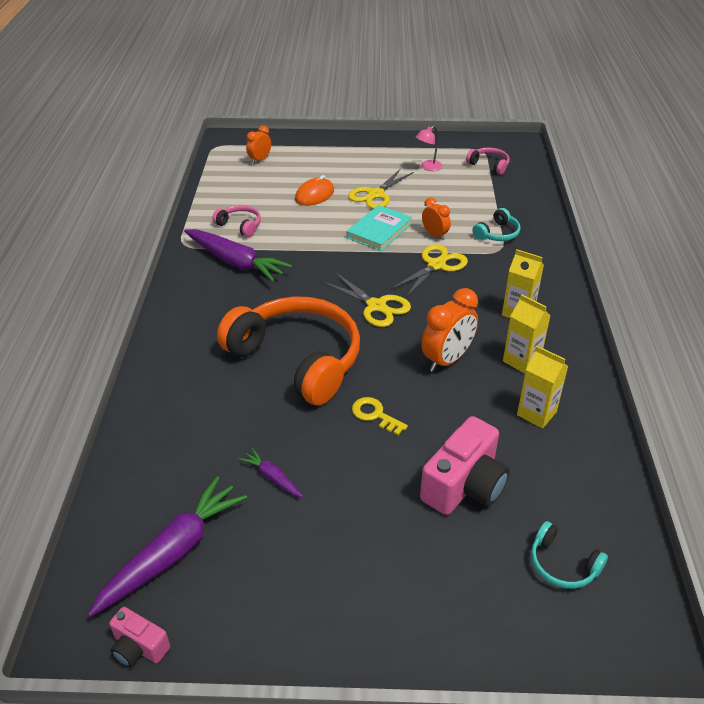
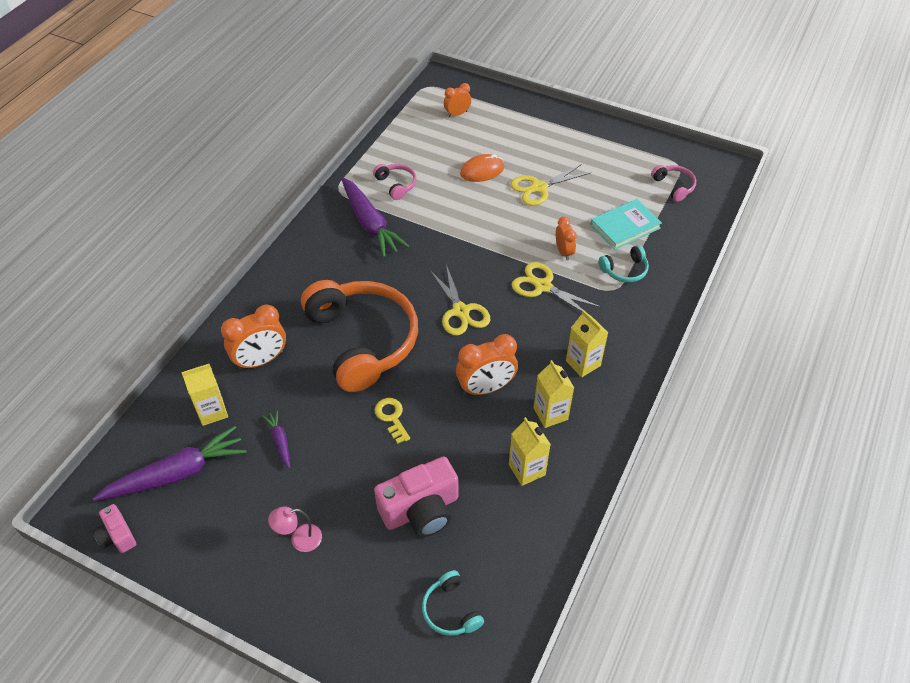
camera: 25 degrees right, 10 degrees up
turquoise book [346,205,413,251] -> turquoise book moved to [591,199,662,250]
yellow scissors [391,244,468,298] -> yellow scissors turned 120 degrees counterclockwise [512,262,602,315]
pink lamp [416,126,442,171] -> pink lamp moved to [268,506,322,552]
none -> yellow carton [181,364,228,426]
none -> orange clock [221,304,286,370]

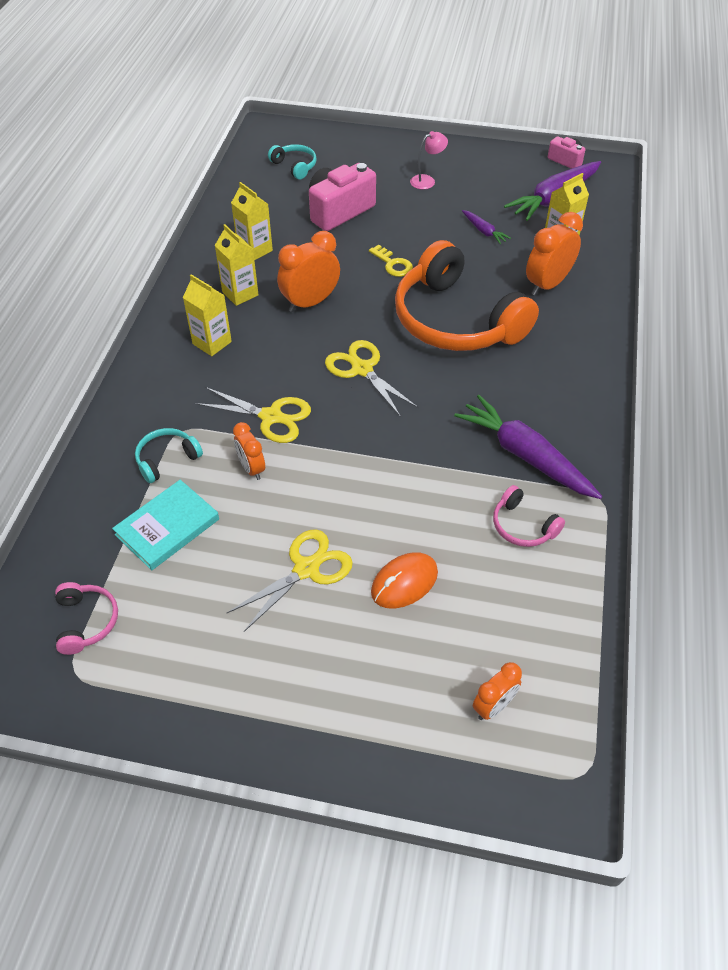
camera: 165 degrees right, 0 degrees up
pink headphones [651,165,696,202] -> pink headphones turned 150 degrees counterclockwise [55,582,118,655]

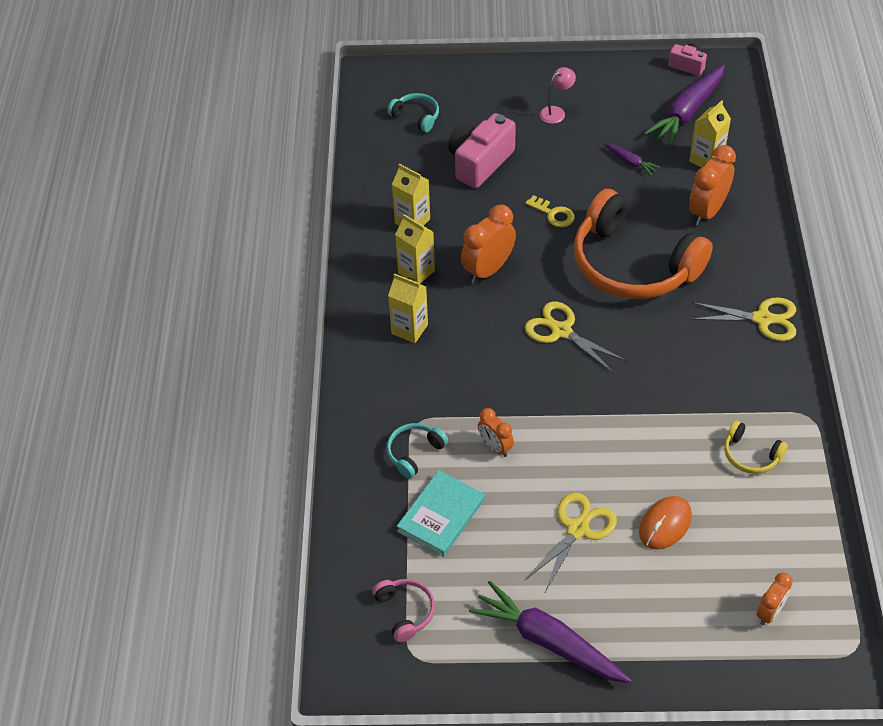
camera: 10 degrees left, 0 degrees up
yellow scissors [195,387,311,443] -> yellow scissors moved to [690,297,796,341]
purple carrot [454,395,602,499] -> purple carrot moved to [469,581,632,683]
pink headphones [493,485,565,547] -> yellow headphones [724,420,788,474]

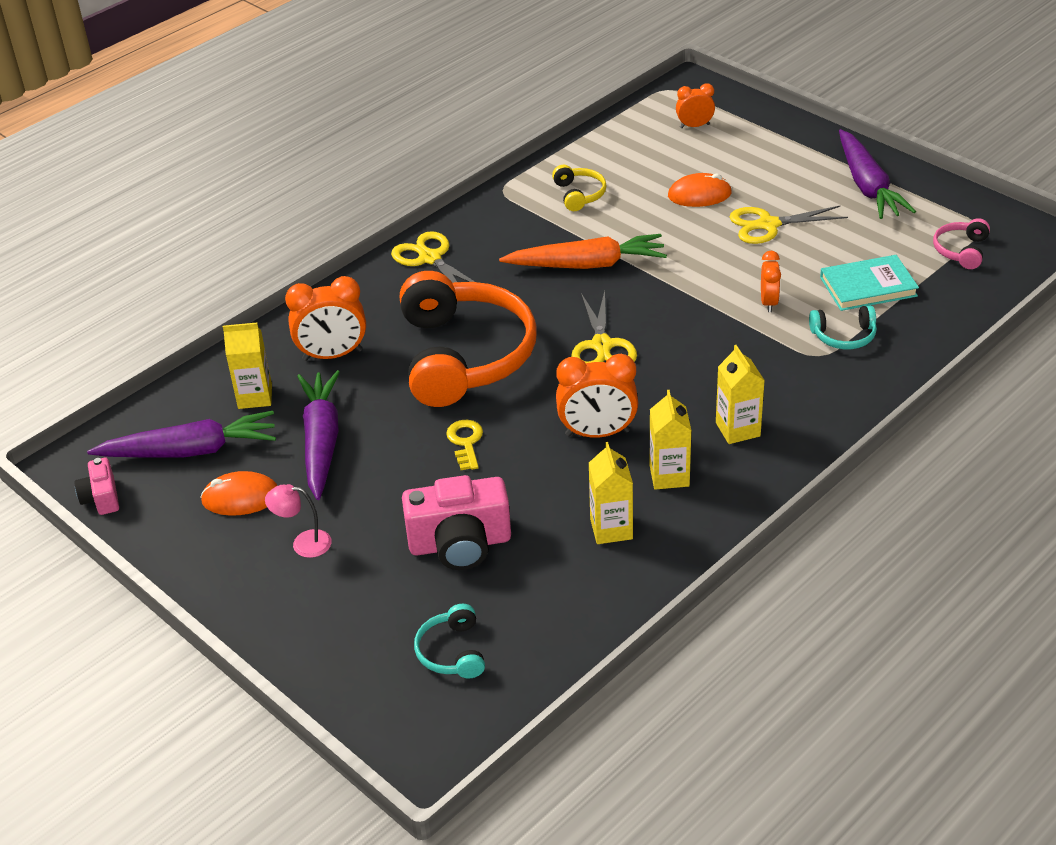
camera: 135 degrees left, 10 degrees down
purple carrot [603,143,660,176] -> purple carrot [297,370,340,500], size x2.11
none -> orange mouse [200,471,278,516]
none -> orange carrot [499,234,667,269]

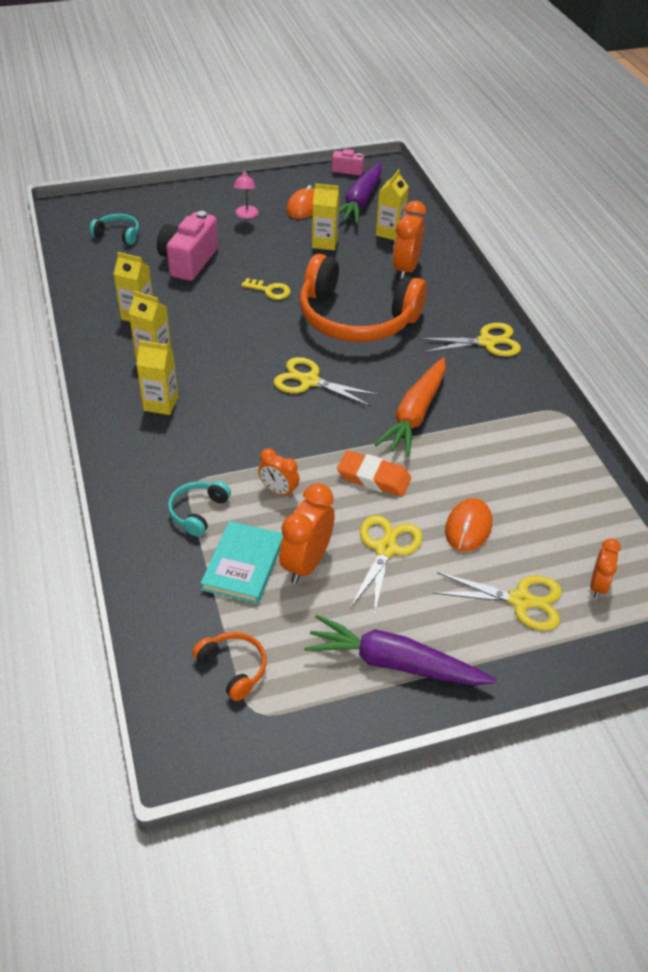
camera: 115 degrees right, 5 degrees up
pink lamp [265,484,332,558] -> pink lamp turned 150 degrees clockwise [233,169,259,219]
purple carrot [297,370,340,500] -> yellow carton [312,183,340,250]
yellow headphones [552,165,607,211] -> none
orange clock [556,354,638,438] -> orange clock moved to [279,483,335,584]
pink headphones [933,218,990,269] -> orange headphones [192,632,267,701]
none -> orange eraser [337,450,411,497]
none -> yellow scissors [433,572,562,631]

